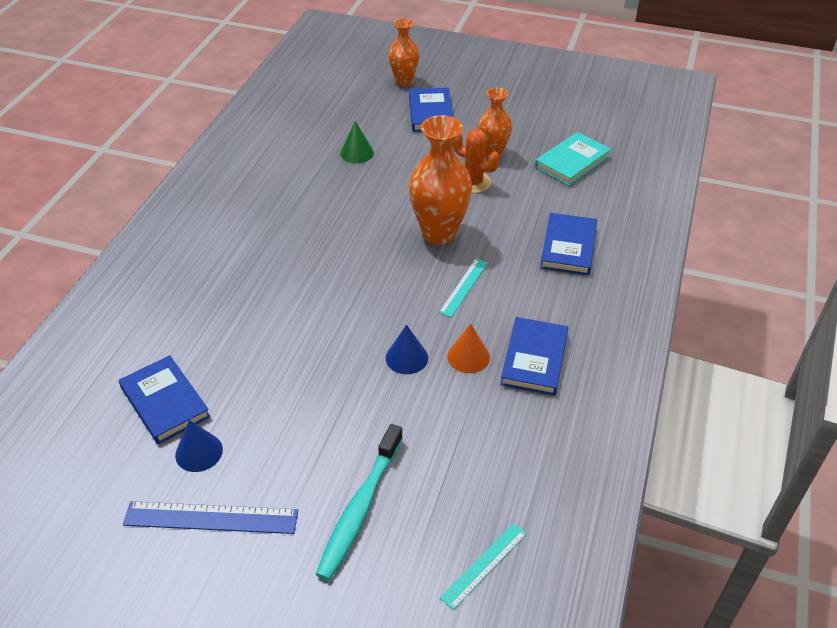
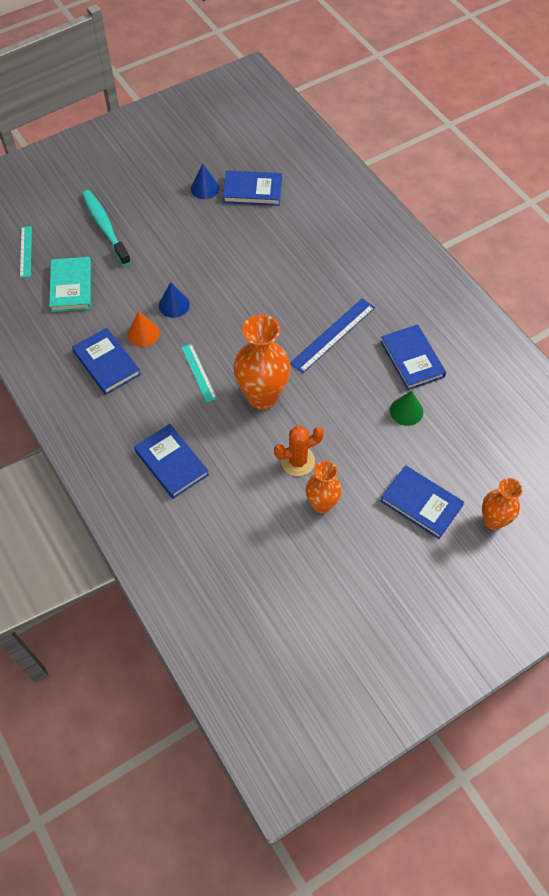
camera: 130 degrees right, 15 degrees up
blue ruler [123,501,298,534] -> blue ruler moved to [290,298,375,373]
turquoise book [535,132,611,186] -> turquoise book moved to [49,257,91,312]
none -> blue book [380,324,446,390]

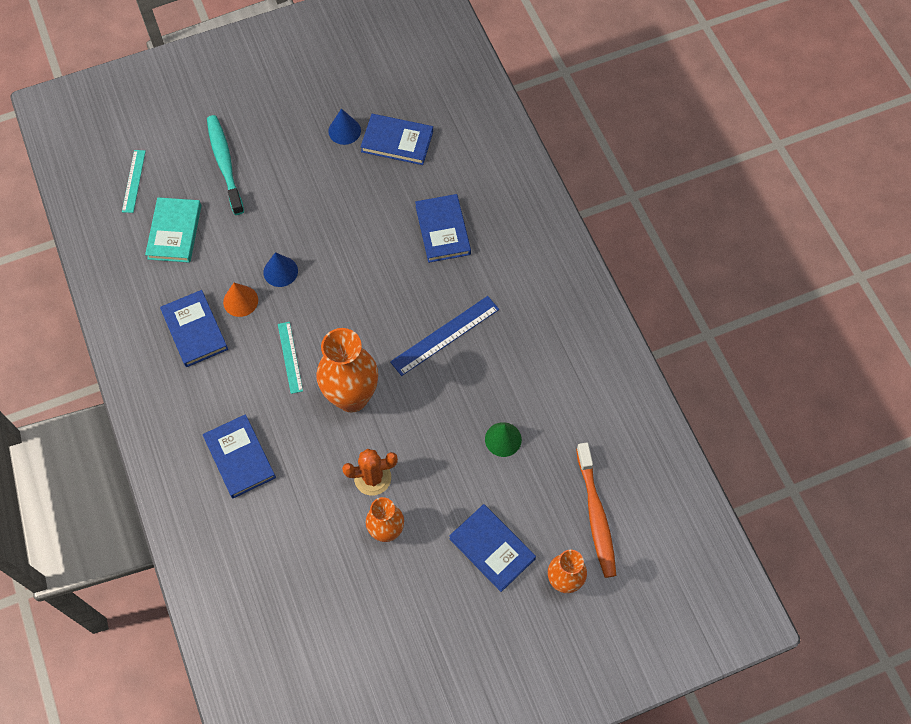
camera: 10 degrees right, 5 degrees up
blue book [380,324,446,390] -> blue book moved to [415,194,471,263]
none -> orange toothbrush [576,442,616,578]

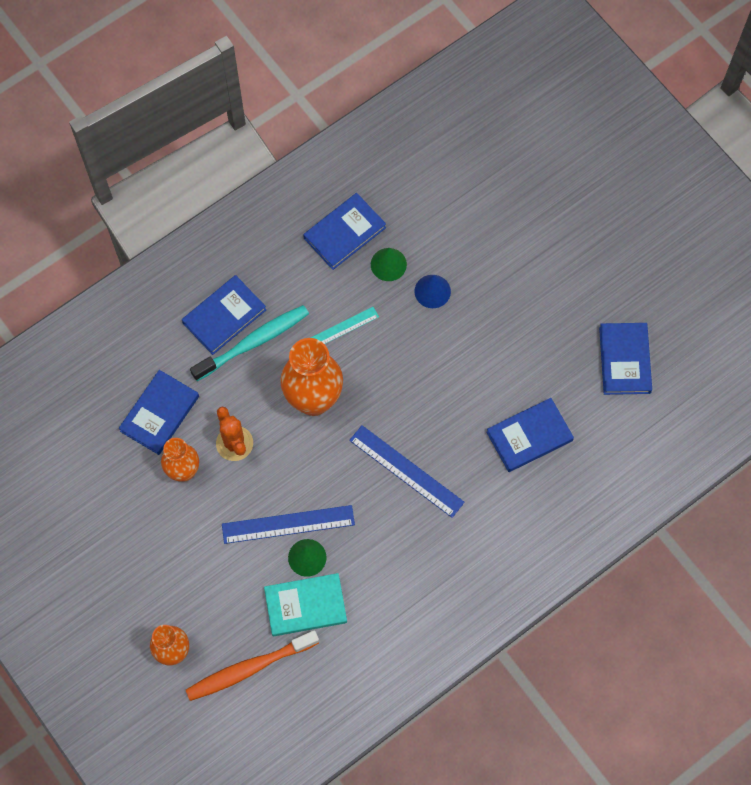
camera: 75 degrees right, 5 degrees up
turquoise ruler [122,150,146,213] -> none
turquoise book [145,197,201,263] -> turquoise book moved to [264,573,347,636]
turquoise toothbrush [207,115,244,215] -> turquoise toothbrush moved to [190,305,309,381]
orange cone [223,283,258,317] -> green cone [371,248,407,281]
blue cone [328,108,361,145] -> none
blue book [449,504,536,592] -> blue book moved to [119,370,199,455]
none -> blue ruler [222,505,355,544]

